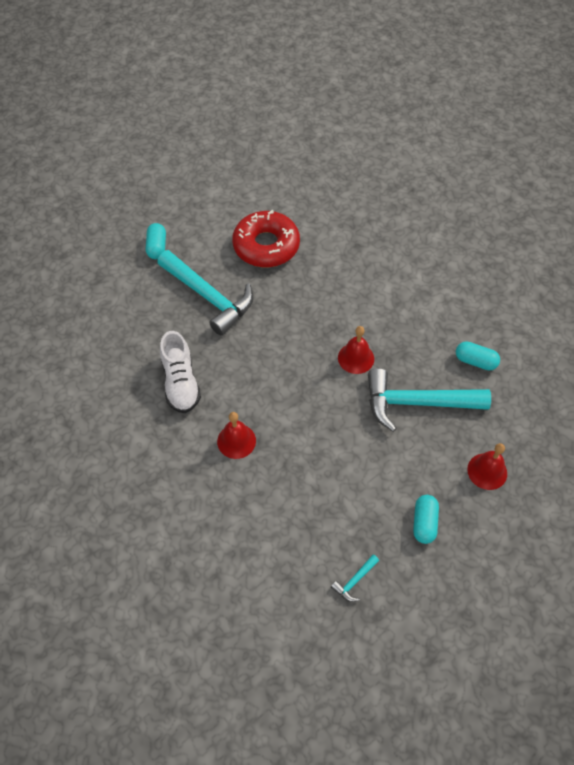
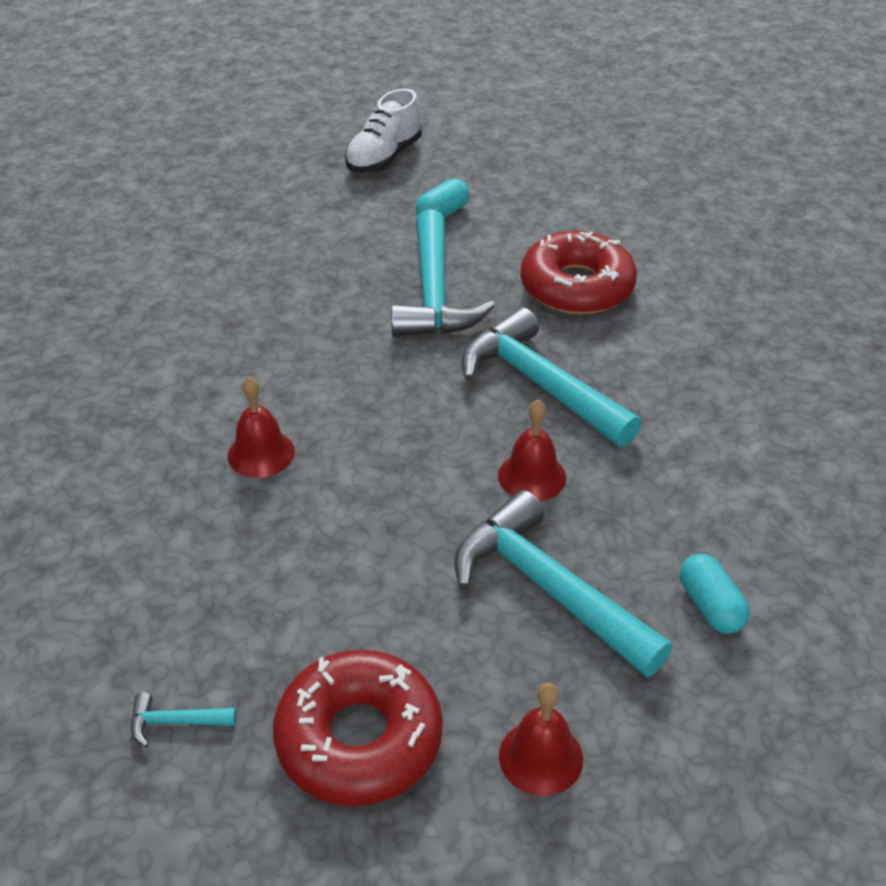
camera: 45 degrees right, 15 degrees down
white shoe [160,331,201,413] -> white shoe moved to [345,88,422,173]
turquoise capsule [413,495,439,544] -> red donut [273,649,443,806]
none -> turquoise hammer [461,307,641,447]

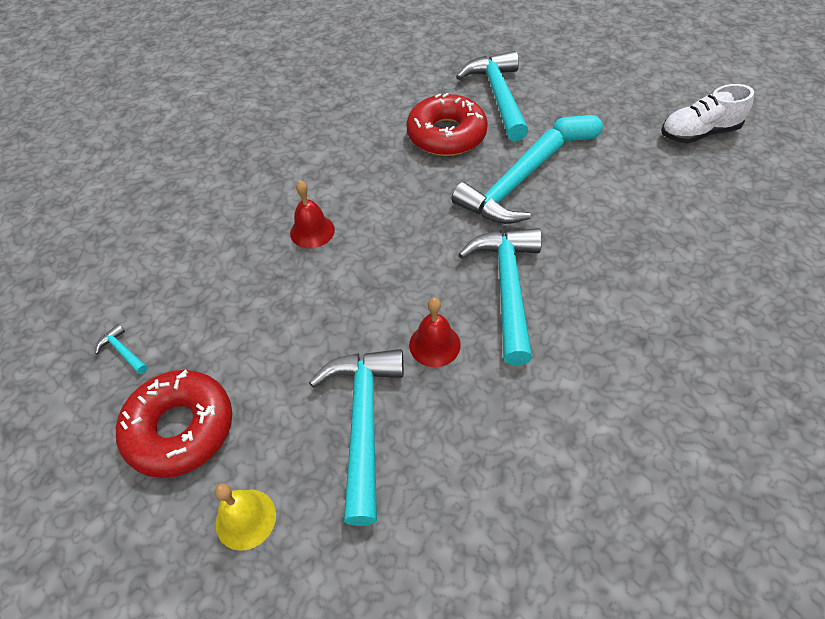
camera: 45 degrees right, 10 degrees up
white shoe [345,88,422,173] -> white shoe moved to [661,84,754,143]
red bell [499,683,583,796] -> yellow bell [215,483,276,551]
red donut [520,231,637,315] -> red donut moved to [406,93,488,156]
turquoise capsule [680,554,750,634] -> none
none -> turquoise hammer [456,51,529,141]

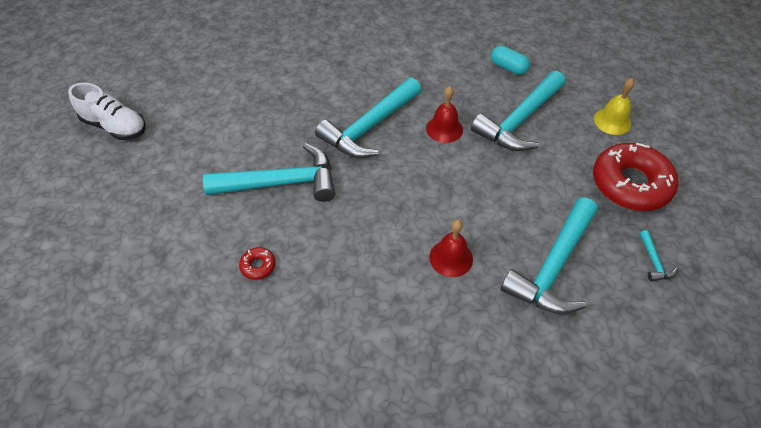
camera: 140 degrees left, 0 degrees up
red donut [406,93,488,156] -> red donut [239,247,276,280], size x0.41
turquoise hammer [456,51,529,141] -> turquoise hammer moved to [500,197,598,315]
turquoise capsule [553,115,603,141] -> turquoise capsule moved to [491,46,530,75]

